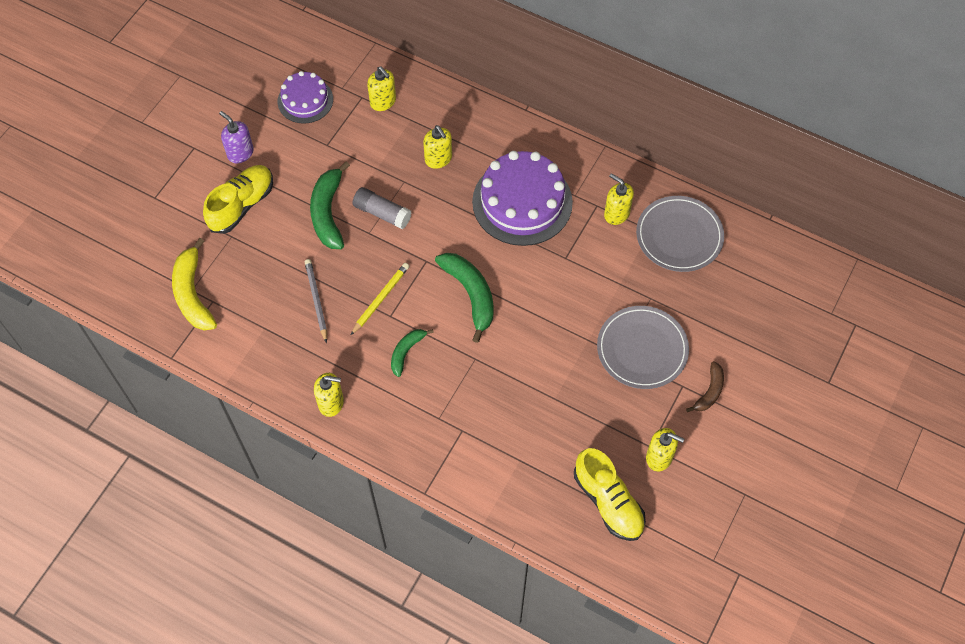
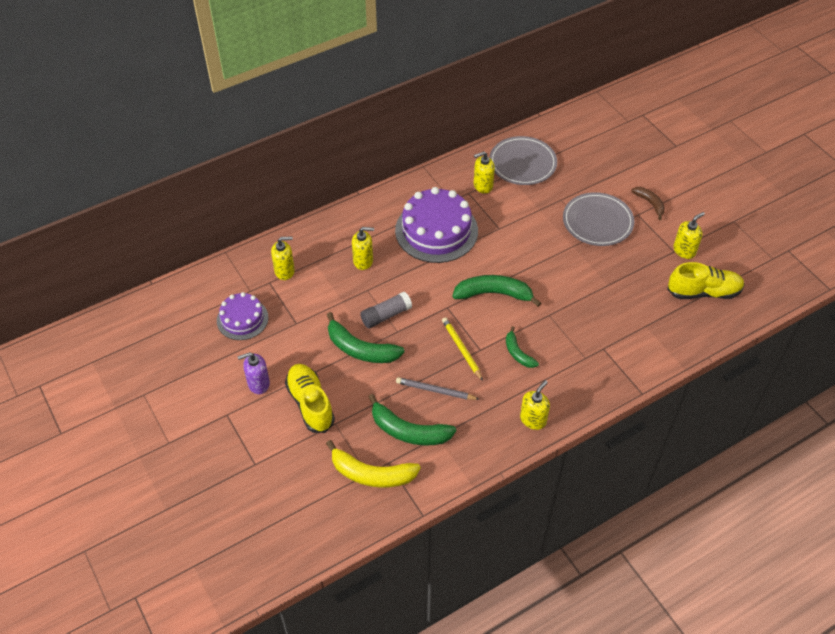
camera: 60 degrees left, 10 degrees down
none -> green banana [369,394,456,445]

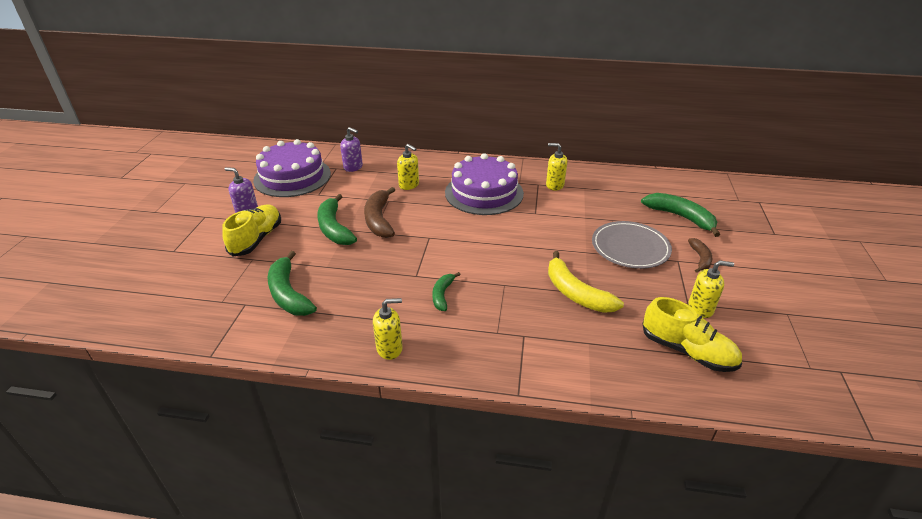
camera: 40 degrees right, 15 degrees down
purple cake [217,292,268,340] -> purple cake [253,139,331,197], size x1.72
yellow soap dispenser [271,236,295,280] -> purple soap dispenser [340,127,363,172]
yellow banana [326,440,421,488] -> yellow banana moved to [548,251,624,313]
grey glue stick [360,292,412,328] -> brown banana [364,187,395,238]
grey pencil [396,377,479,400] -> none
yellow pencil [442,317,483,381] -> none
green banana [452,275,541,307] -> green banana moved to [641,193,720,237]
grey plate [489,136,557,185] -> none

